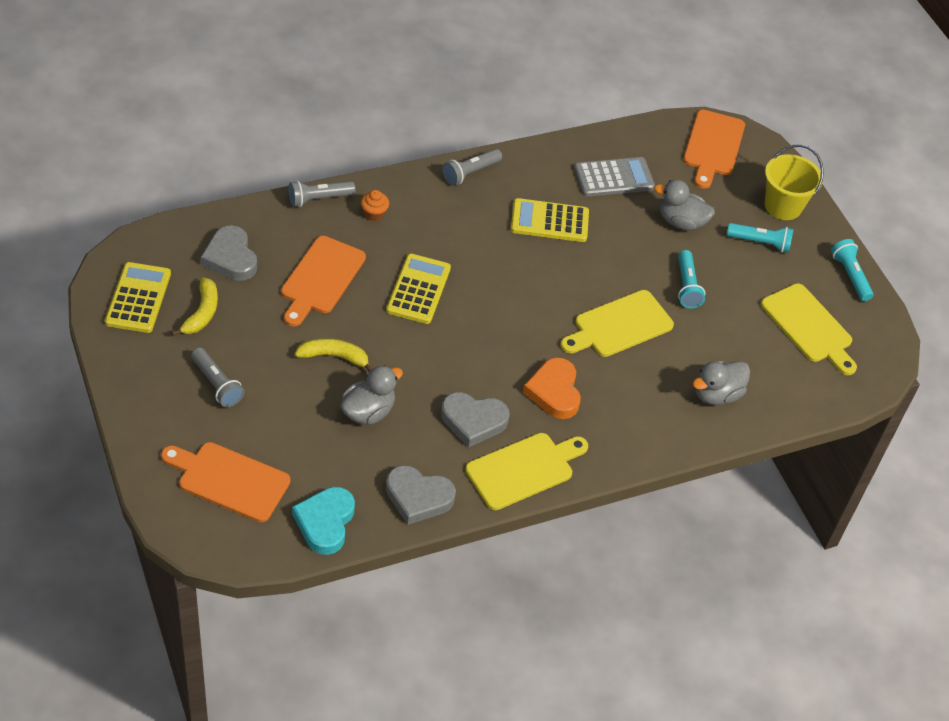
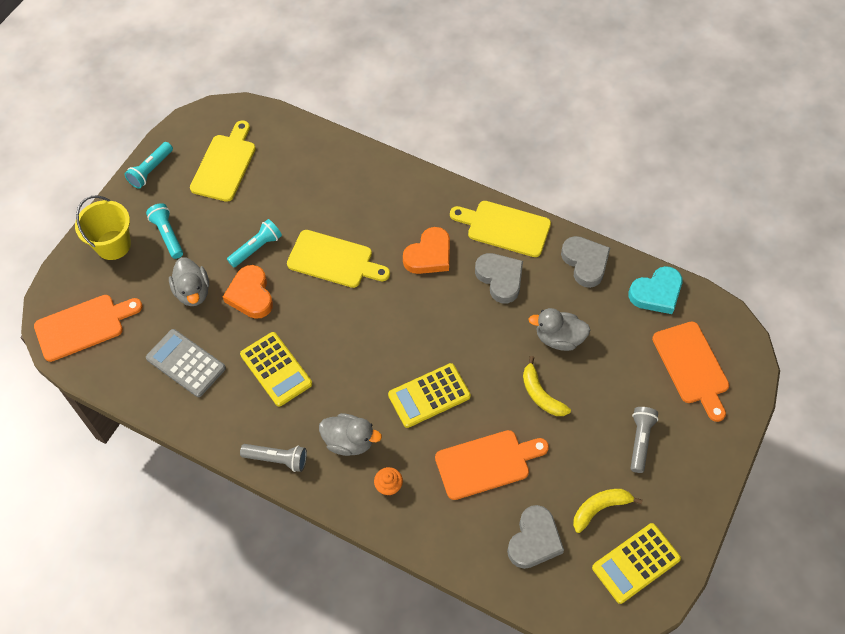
camera: 125 degrees left, 10 degrees up
grey flashlight [289,181,356,207] -> none
grey duck [693,361,750,405] -> grey duck moved to [319,413,382,456]
none -> orange heart [223,265,273,319]

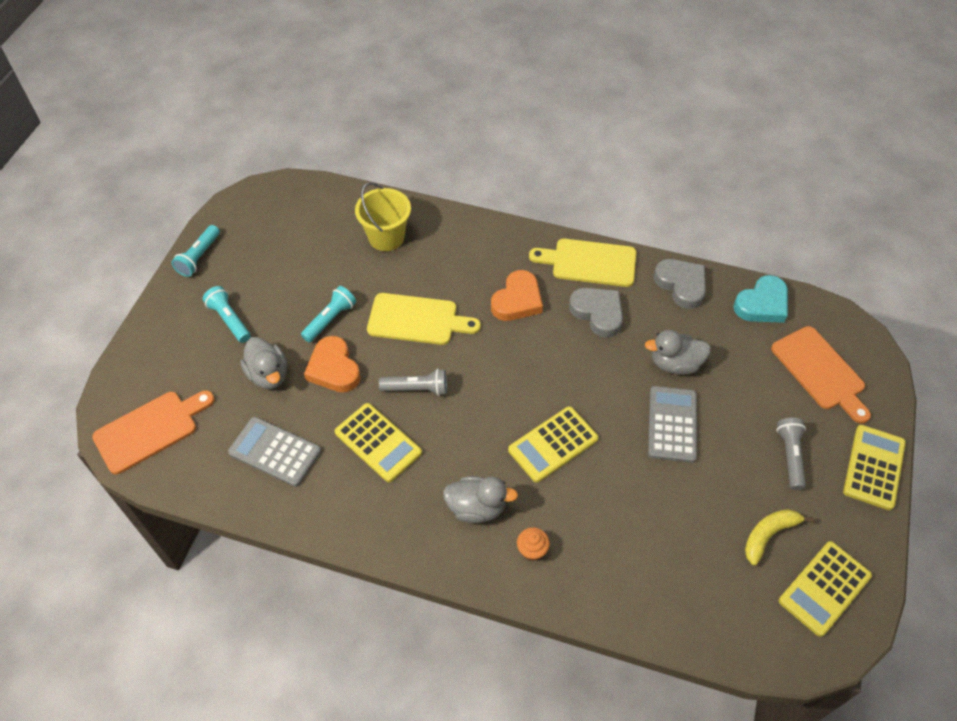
camera: 10 degrees left, 5 degrees down
yellow bucket [75,196,131,260] -> yellow bucket moved to [355,182,411,251]
yellow cutting board [190,120,256,202] -> none
grey flashlight [240,444,307,472] -> grey flashlight moved to [379,369,447,396]
orange cutting board [435,430,549,500] -> none
grey heart [507,505,564,569] -> none
yellow banana [523,356,571,416] -> grey calculator [648,386,697,463]
none -> yellow calculator [843,425,906,510]

